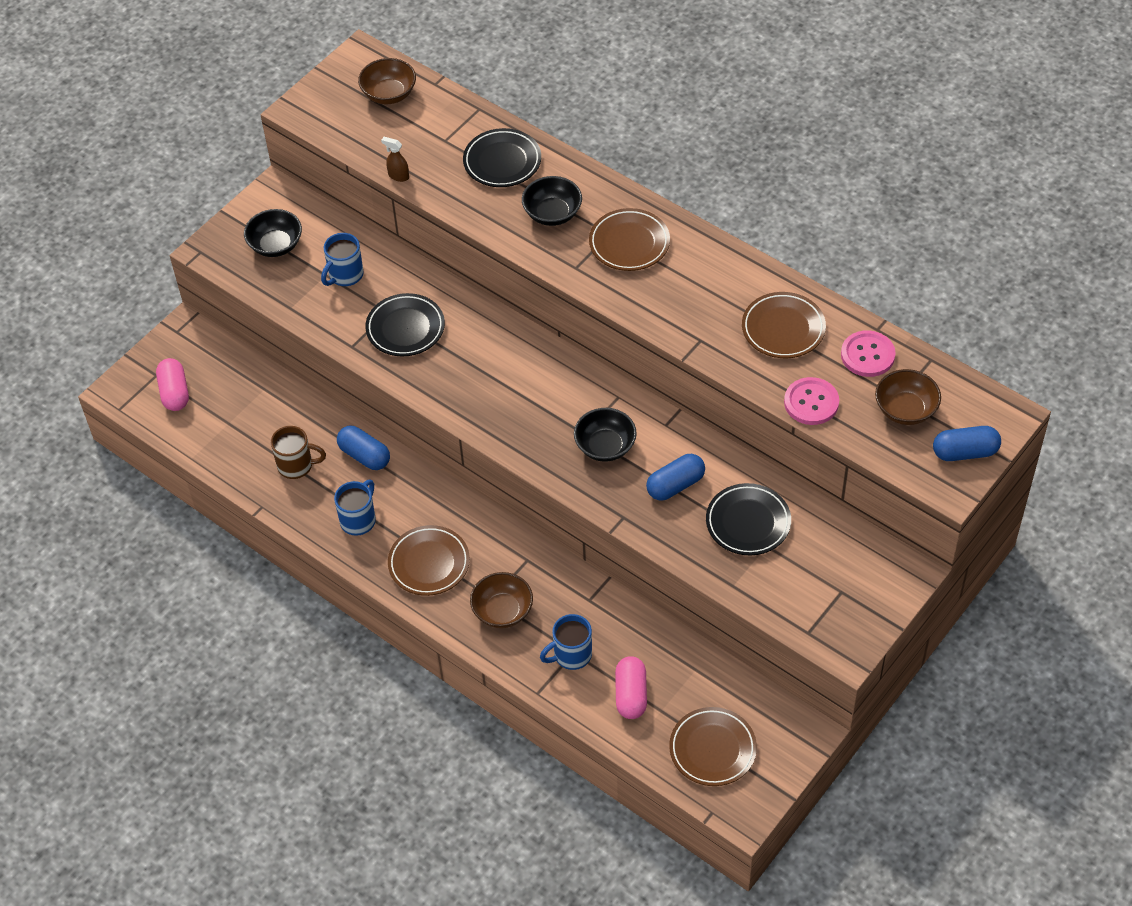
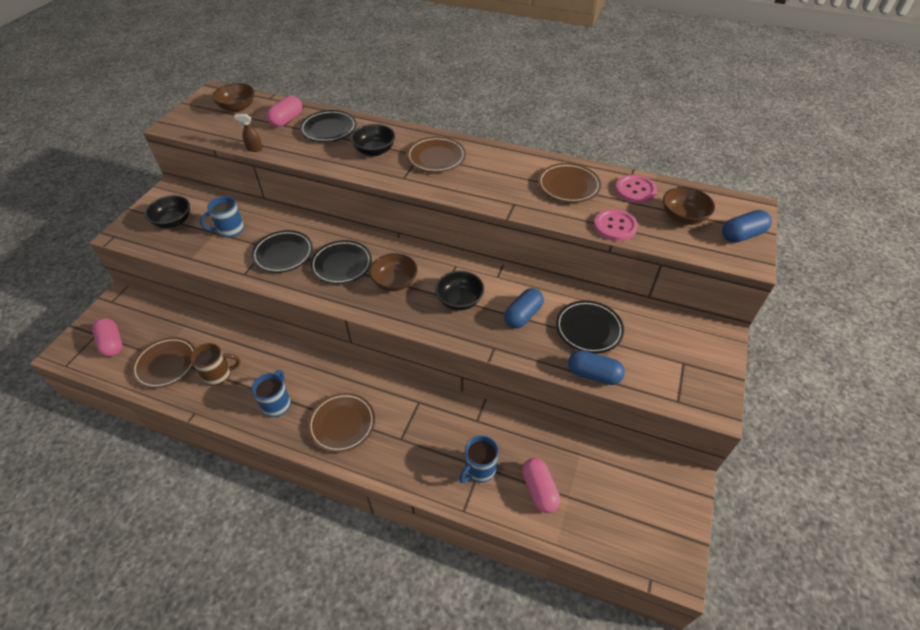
camera: 20 degrees left, 5 degrees down
blue mug [321,233,363,286] -> blue mug turned 45 degrees clockwise [200,196,244,238]
blue capsule [337,426,390,470] -> blue capsule moved to [568,350,625,385]
brown bowl [470,572,533,628] -> brown bowl moved to [369,253,417,291]
brown plate [669,707,757,786] -> brown plate moved to [131,337,195,388]
none -> pink capsule [266,96,303,127]
none -> black plate [310,240,372,284]

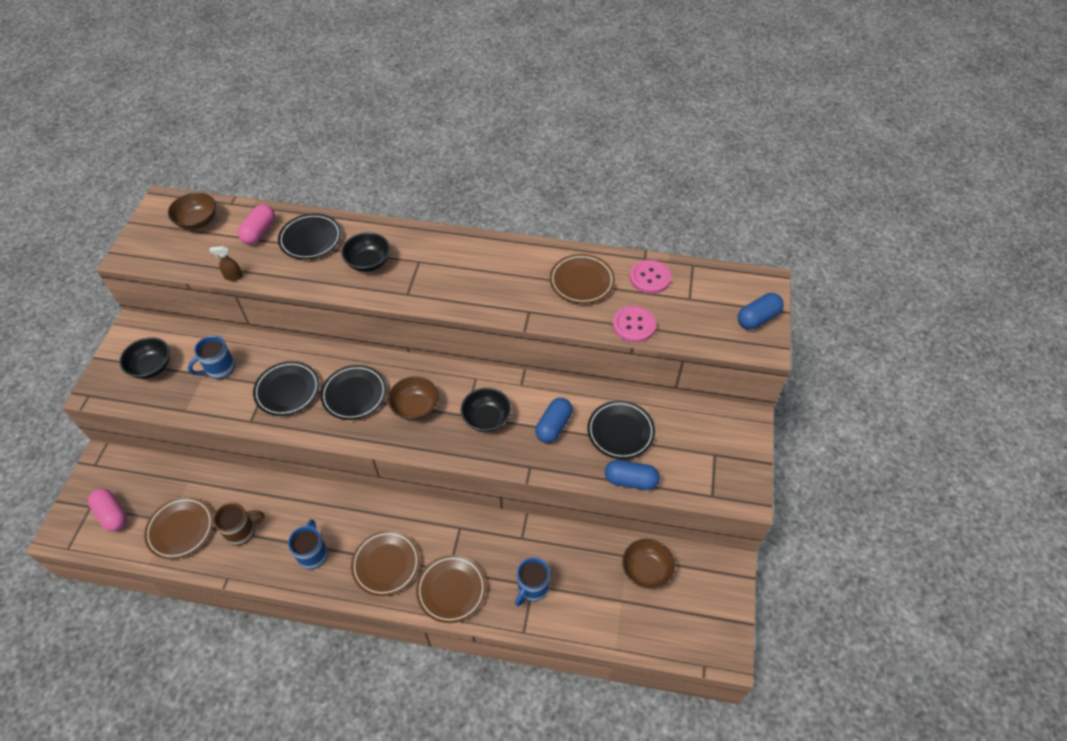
camera: 10 degrees left, 5 degrees up
brown plate [406,137,466,172] -> brown plate moved to [416,555,486,623]
pink capsule [522,458,560,513] -> none
brown bowl [663,187,715,225] -> brown bowl moved to [622,539,675,589]

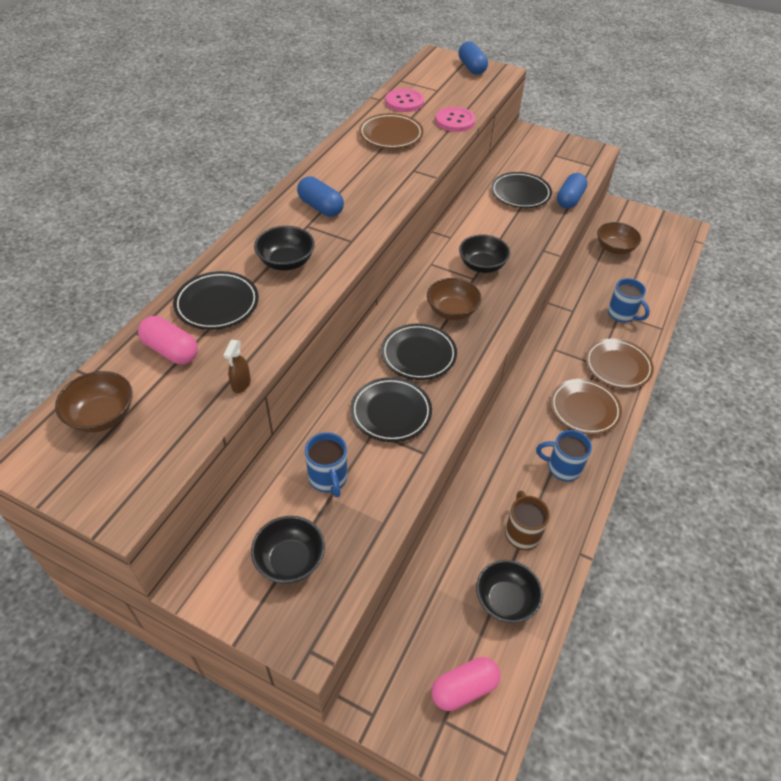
camera: 75 degrees left, 5 degrees down
brown plate [144,497,213,559] -> black bowl [476,560,543,623]
blue capsule [535,398,572,443] -> blue capsule moved to [297,176,344,217]

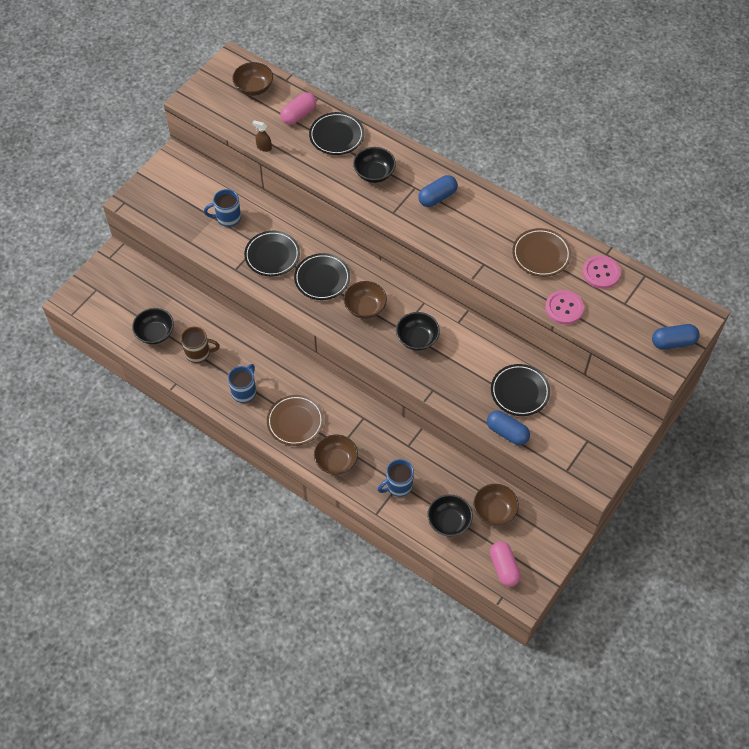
camera: 100 degrees right, 10 degrees up
black bowl [251,516,325,584] -> black bowl moved to [427,494,473,537]
pink capsule [432,657,500,711] -> pink capsule moved to [490,541,521,587]
brown plate [585,338,654,389] -> brown bowl [314,434,358,475]

